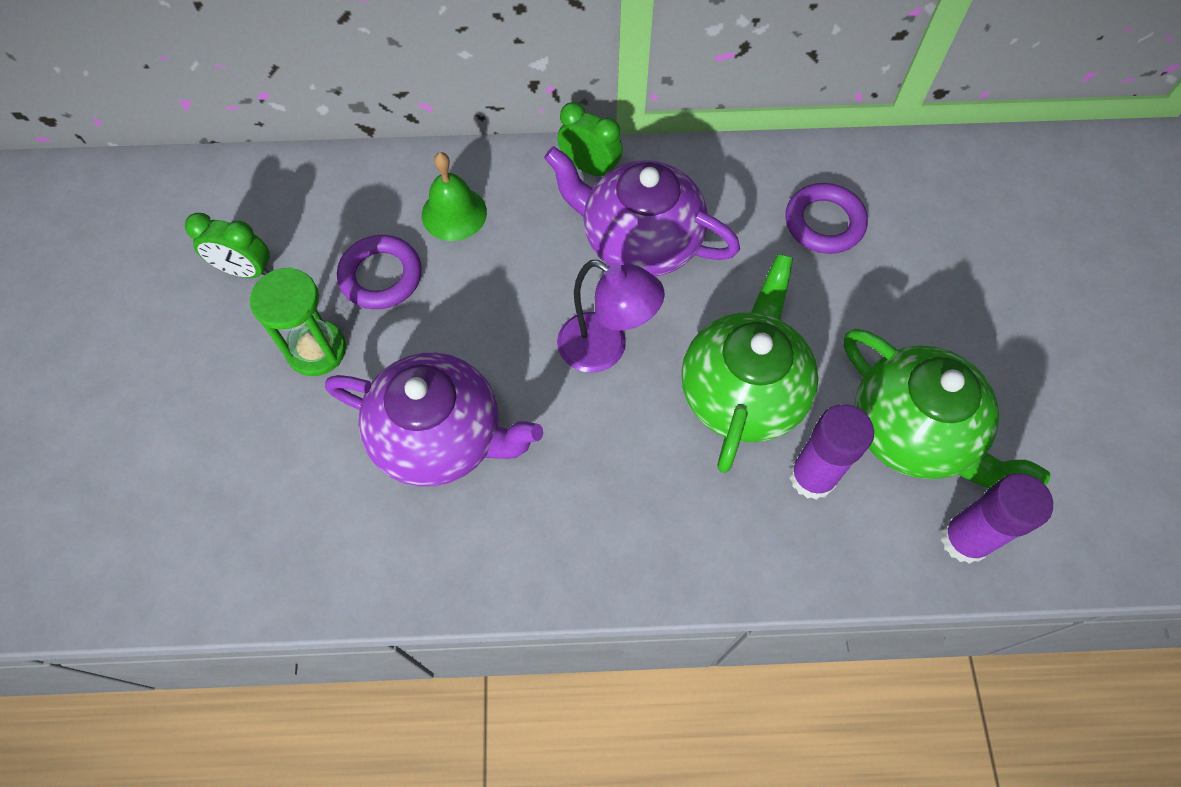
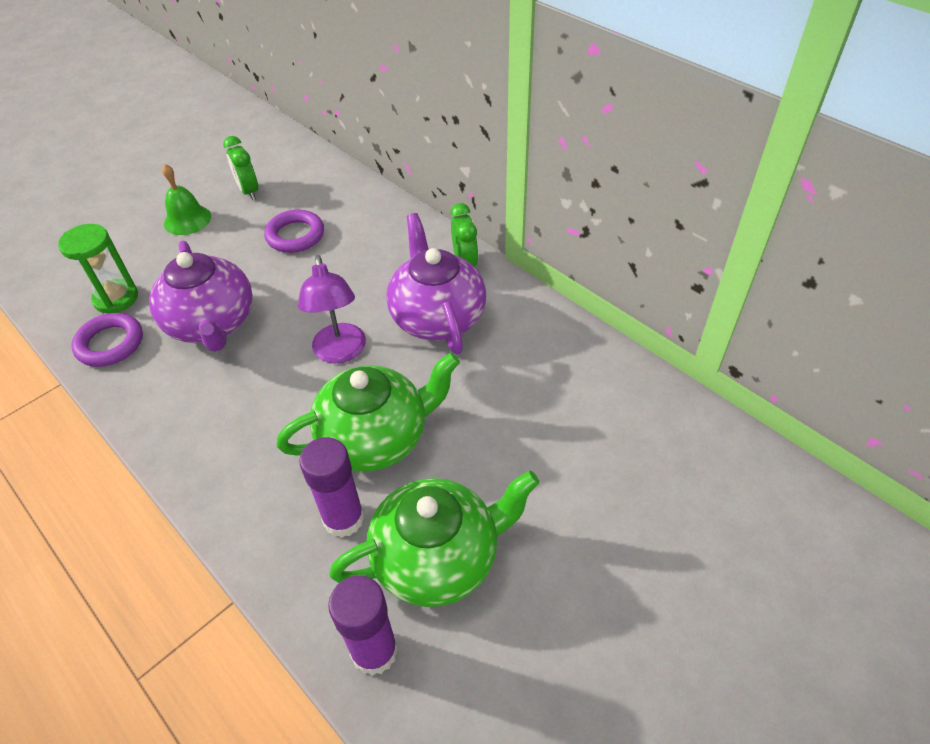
camera: 50 degrees right, 15 degrees down
green hourglass [250,267,346,376] -> green hourglass moved to [58,224,138,313]
green bell [422,152,487,241] -> green bell moved to [162,164,211,235]
purple ring [785,183,868,254] -> purple ring moved to [71,313,143,367]
green teapot [844,329,1051,488] -> green teapot turned 120 degrees counterclockwise [329,471,539,607]

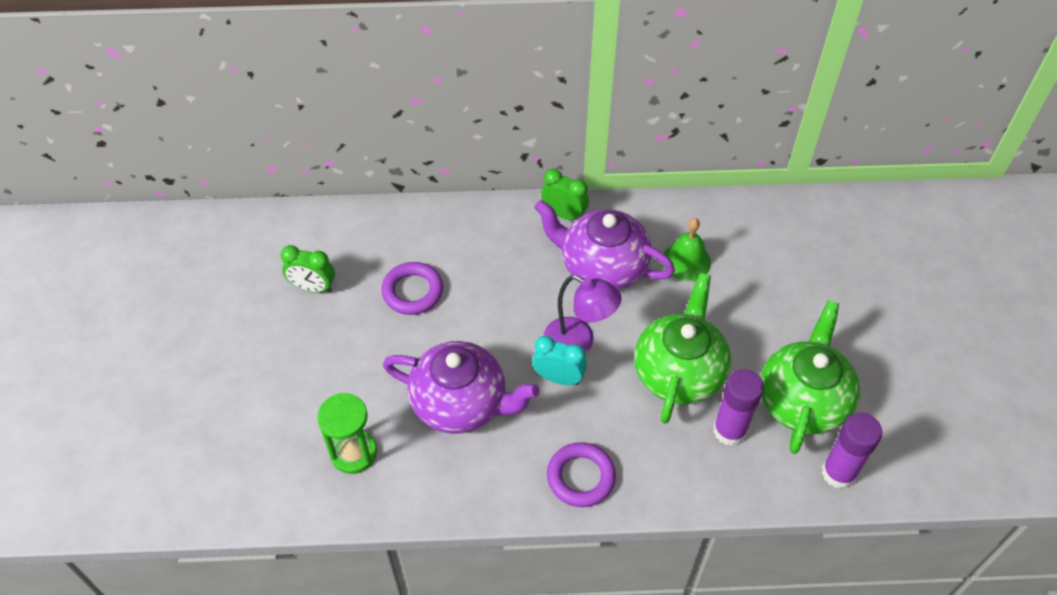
camera: 50 degrees left, 5 degrees up
purple ring [71,313,143,367] -> purple ring moved to [547,442,616,507]
green bell [162,164,211,235] -> green bell moved to [663,218,711,281]
none -> turquoise clock [532,336,587,385]

